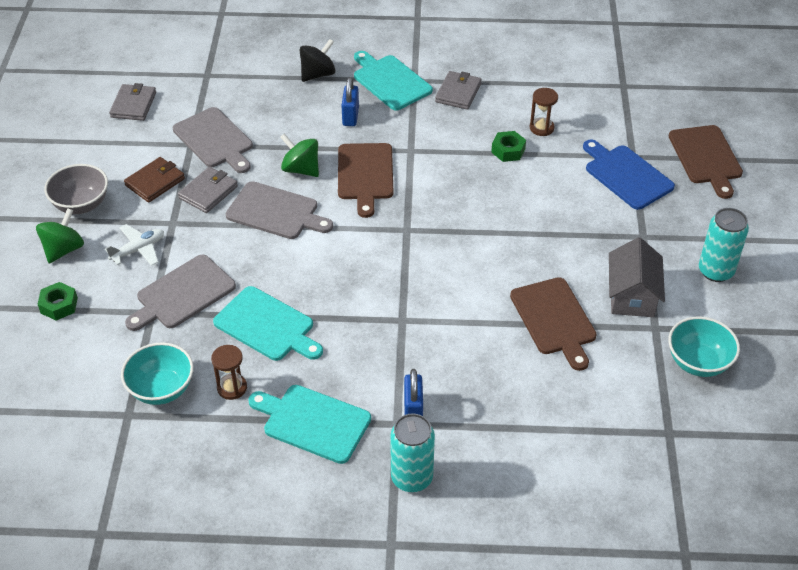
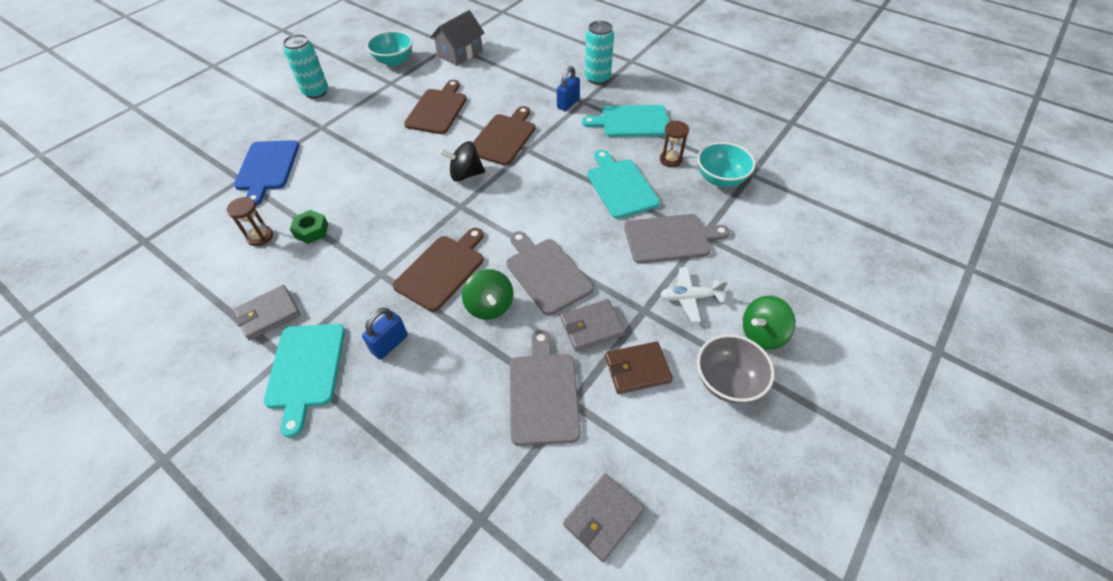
camera: 145 degrees left, 5 degrees up
green nut [38,282,78,321] -> none
turquoise cutting board [248,385,371,464] -> turquoise cutting board turned 120 degrees clockwise [582,105,669,137]
black spinning top [300,39,336,82] -> black spinning top moved to [440,141,485,182]
grey house [609,237,665,317] -> grey house moved to [430,10,484,66]
brown cutting board [669,125,743,199] -> brown cutting board moved to [473,106,535,165]

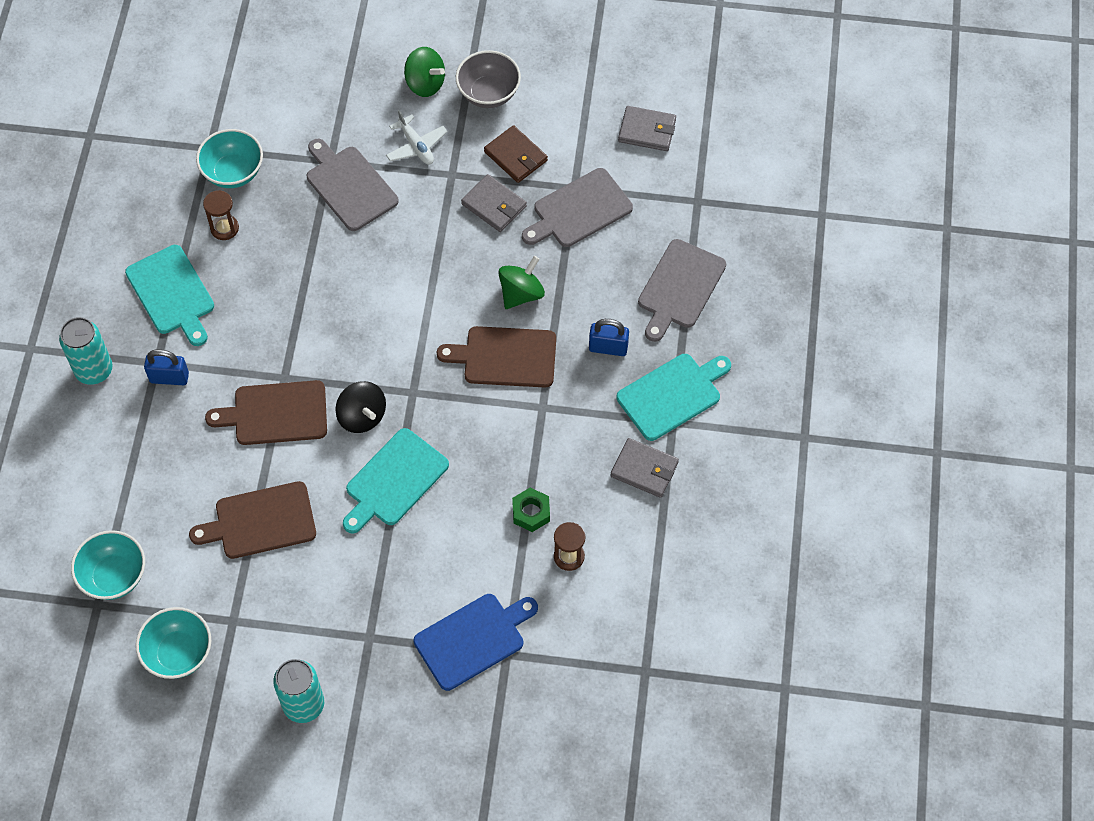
camera: 120 degrees left, 10 degrees up
grey house [430,10,484,66] -> turquoise bowl [71,530,145,600]
grey cutting board [507,231,593,315] -> grey cutting board moved to [638,239,726,342]
turquoise cutting board [587,150,660,219] -> turquoise cutting board moved to [343,428,449,534]

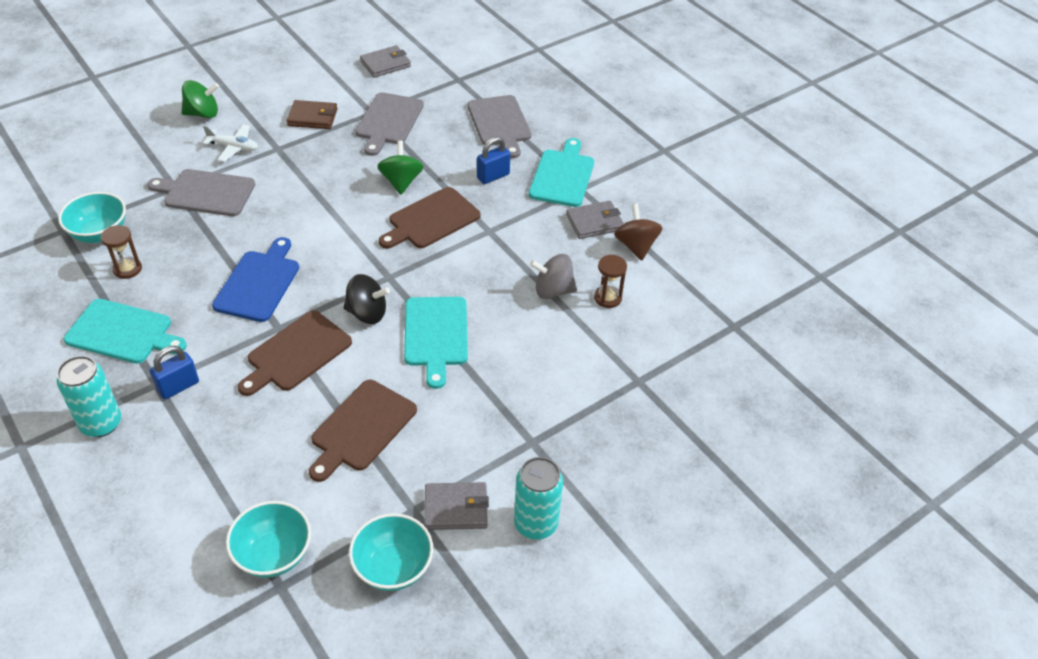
camera: 45 degrees left, 15 degrees down
blue cutting board [414,594,538,691] -> blue cutting board moved to [212,237,299,322]
grey bowl [456,50,521,108] -> none
grey wallet [461,174,527,232] -> grey wallet moved to [424,482,489,530]
green nut [512,488,550,532] -> grey spinning top [530,254,577,299]
none -> brown spinning top [614,204,662,260]

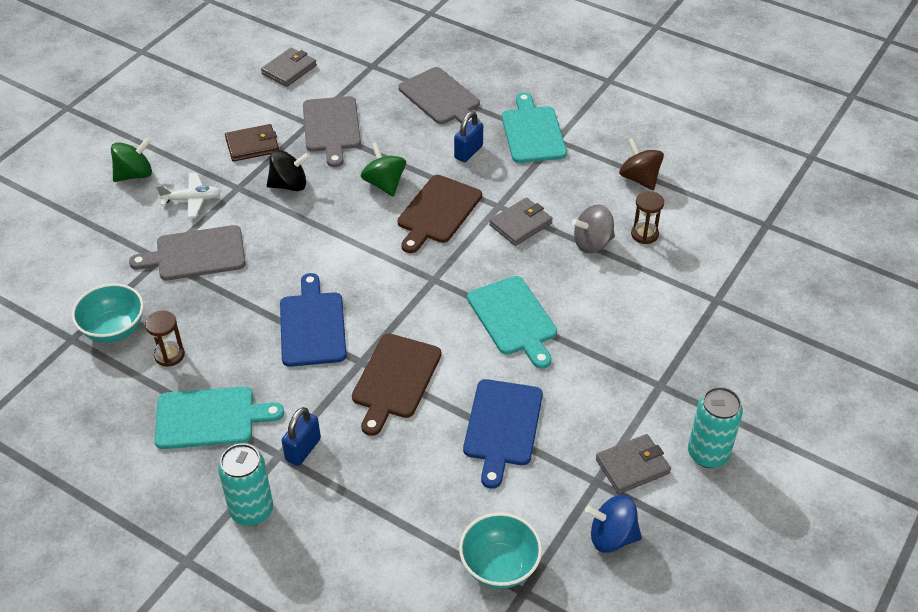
camera: 20 degrees left, 0 degrees up
brown cutting board [309,380,417,482] -> blue cutting board [463,379,543,489]
black spinning top [343,274,390,324] -> black spinning top moved to [267,150,310,191]
turquoise bowl [349,513,433,591] -> blue spinning top [585,495,642,553]
grey wallet [566,201,624,239] -> grey wallet moved to [489,198,553,246]

